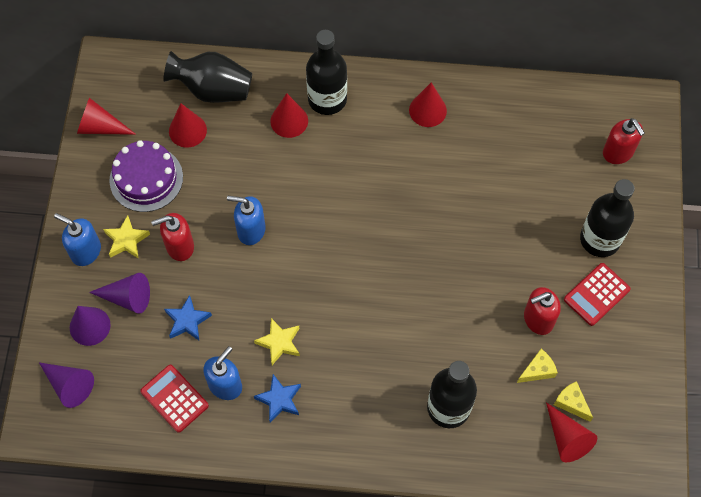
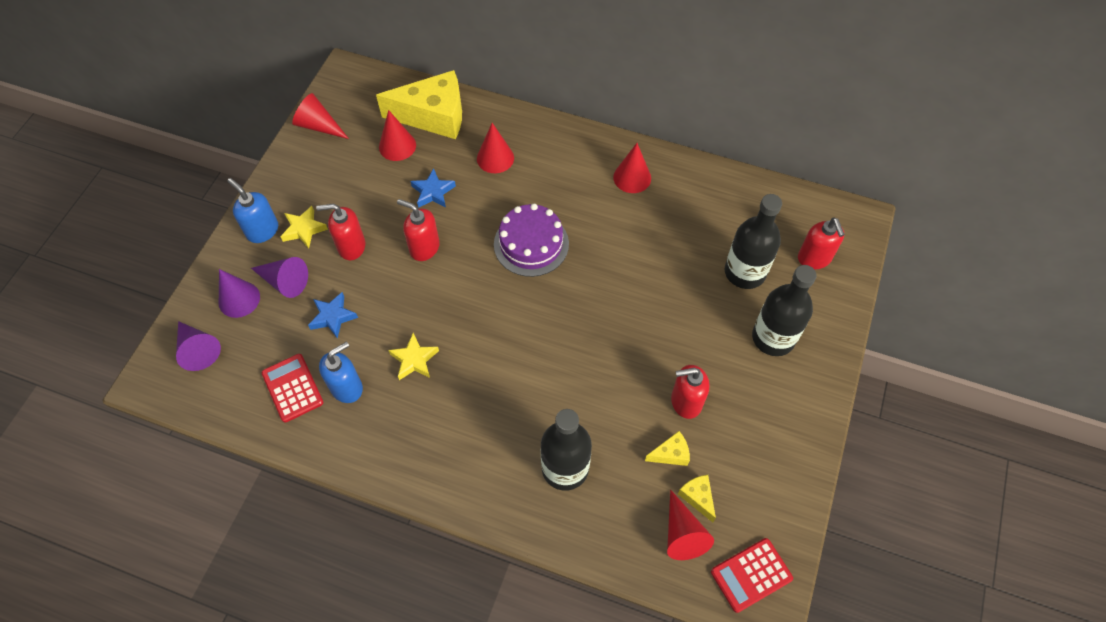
camera: 15 degrees right, 5 degrees down
purple cake [109,140,183,212] -> purple cake moved to [494,204,569,277]
black vase [163,51,252,103] -> yellow cheese [376,70,462,139]
blue soap dispenser [227,196,266,245] -> red soap dispenser [397,199,440,261]
blue star [254,374,301,423] -> blue star moved to [410,168,456,208]
black bottle [306,30,347,115] -> black bottle moved to [725,194,782,289]
red calculator [564,263,631,326] -> red calculator moved to [711,538,793,613]

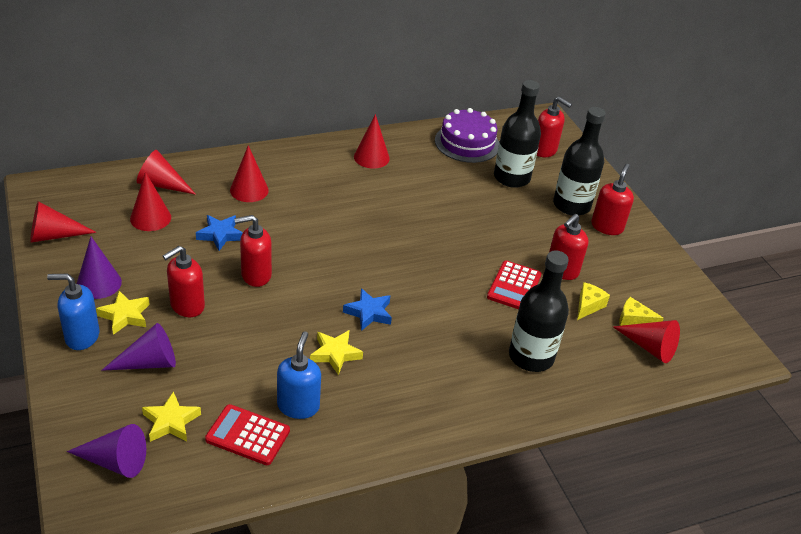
camera: 45 degrees left, 20 degrees down
purple cone [219,269,260,318] -> purple cone moved to [77,237,122,299]
blue star [308,292,358,339] -> blue star moved to [343,288,392,331]
yellow cheese [376,70,462,139] -> red cone [137,150,196,195]
purple cake [494,204,569,277] -> purple cake moved to [435,108,499,163]
red calculator [711,538,793,613] -> red calculator moved to [487,260,542,309]
none -> yellow star [142,391,201,442]
none -> red soap dispenser [591,164,634,235]

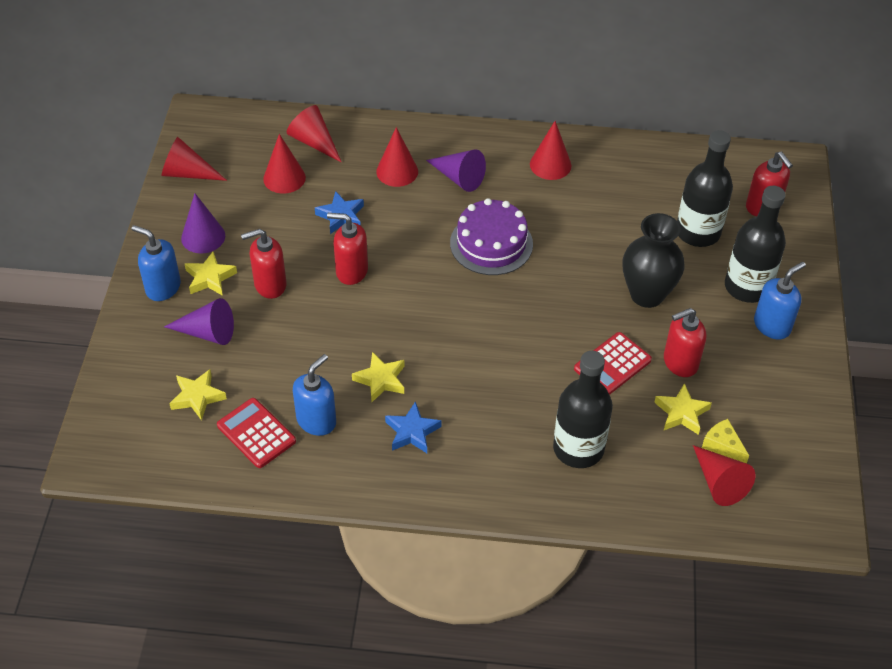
camera: 30 degrees right, 10 degrees up
purple cone [67,424,146,478] -> purple cone moved to [426,149,486,192]
blue star [343,288,392,331] -> blue star moved to [385,401,441,453]
purple cake [435,108,499,163] -> purple cake moved to [450,198,533,275]
yellow cheese [577,282,610,320] -> yellow star [654,383,712,435]
red soap dispenser [591,164,634,235] -> blue soap dispenser [754,262,806,339]
none -> black vase [622,213,684,308]

